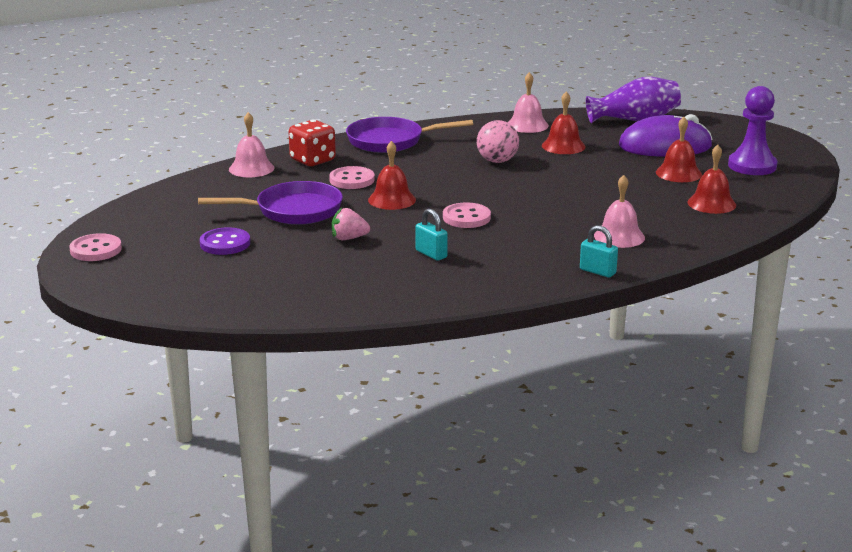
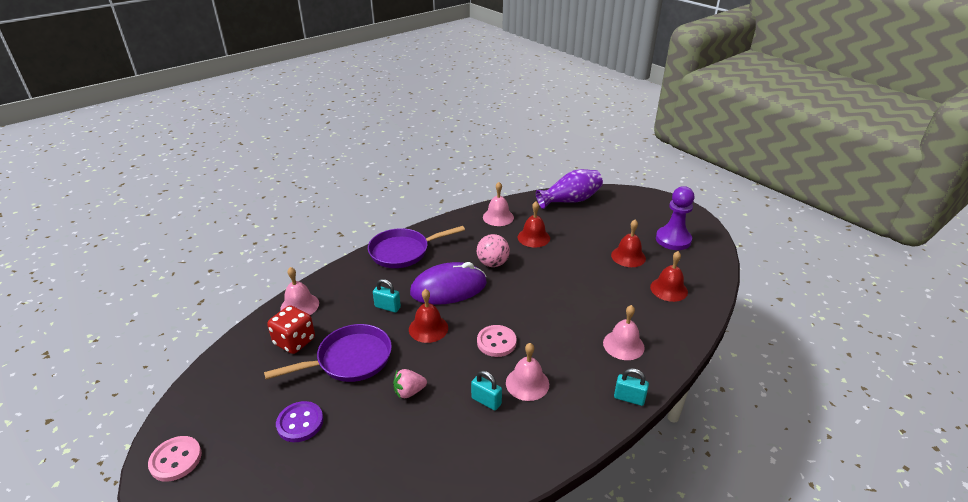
camera: 15 degrees left, 10 degrees up
red dice [289,119,336,166] -> red dice moved to [267,305,315,354]
pink button [329,166,375,189] -> turquoise padlock [373,279,401,313]
purple mouse [619,114,712,157] -> purple mouse moved to [410,262,487,305]
none -> pink bell [506,343,549,401]

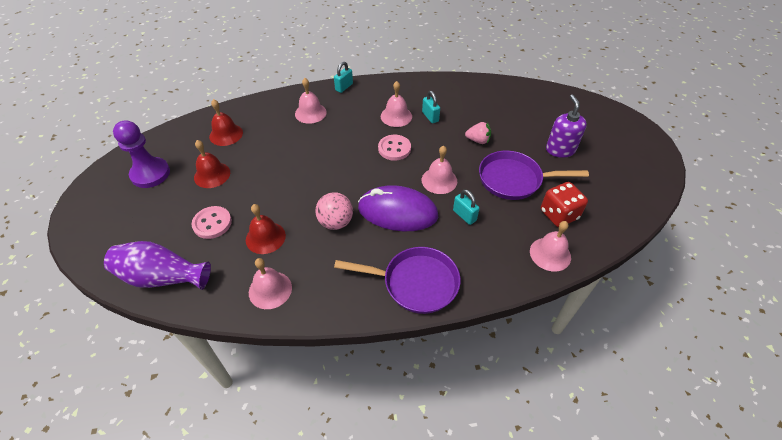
camera: 150 degrees left, 15 degrees up
pink button [148,436,202,482] -> pink button moved to [192,206,232,239]
purple button [276,401,324,442] -> purple soap dispenser [546,94,587,158]
red bell [409,289,448,343] -> pink bell [421,146,457,194]
turquoise padlock [614,368,649,406] -> turquoise padlock turned 75 degrees clockwise [334,62,353,93]

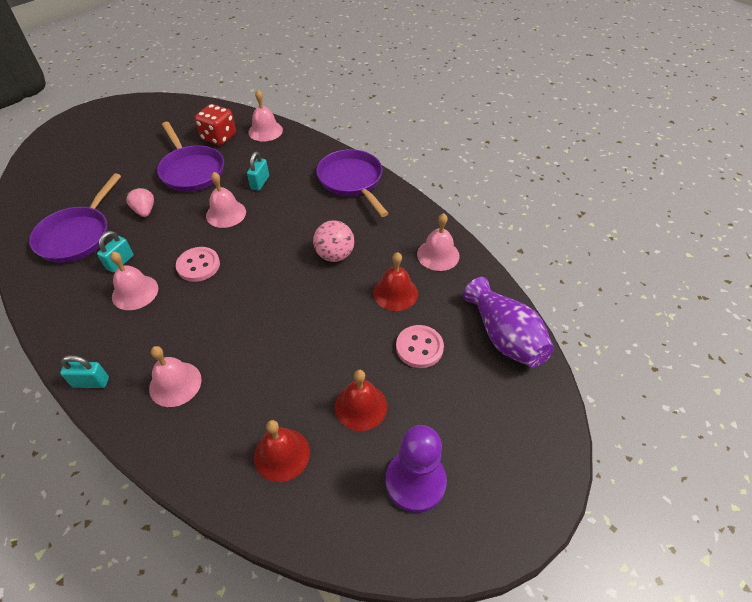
camera: 125 degrees left, 0 degrees up
purple mouse [358,185,438,231] -> none
purple soap dispenser [546,94,587,158] -> none
none -> purple pan [29,173,121,263]

